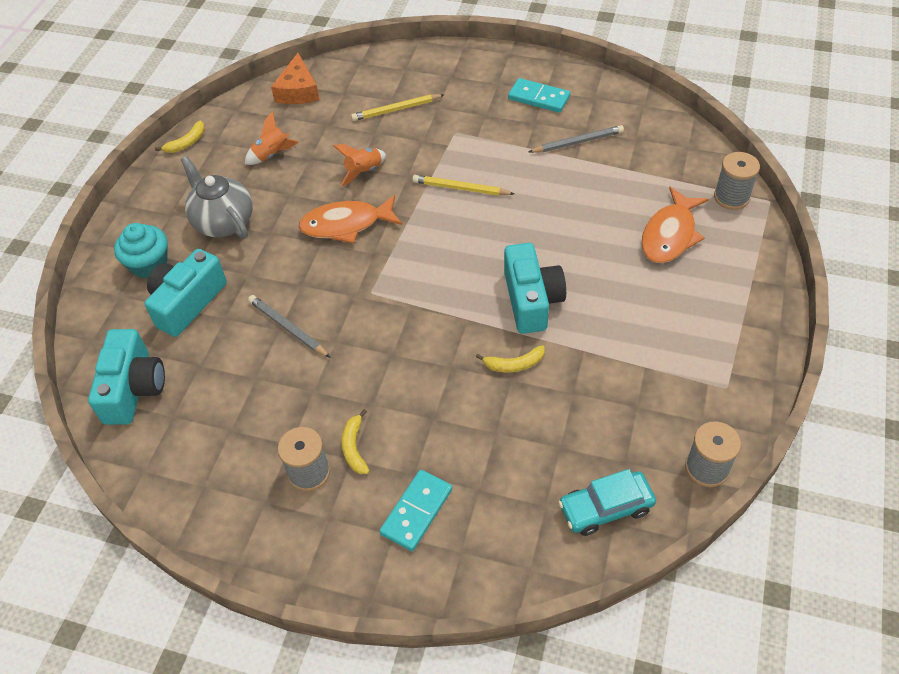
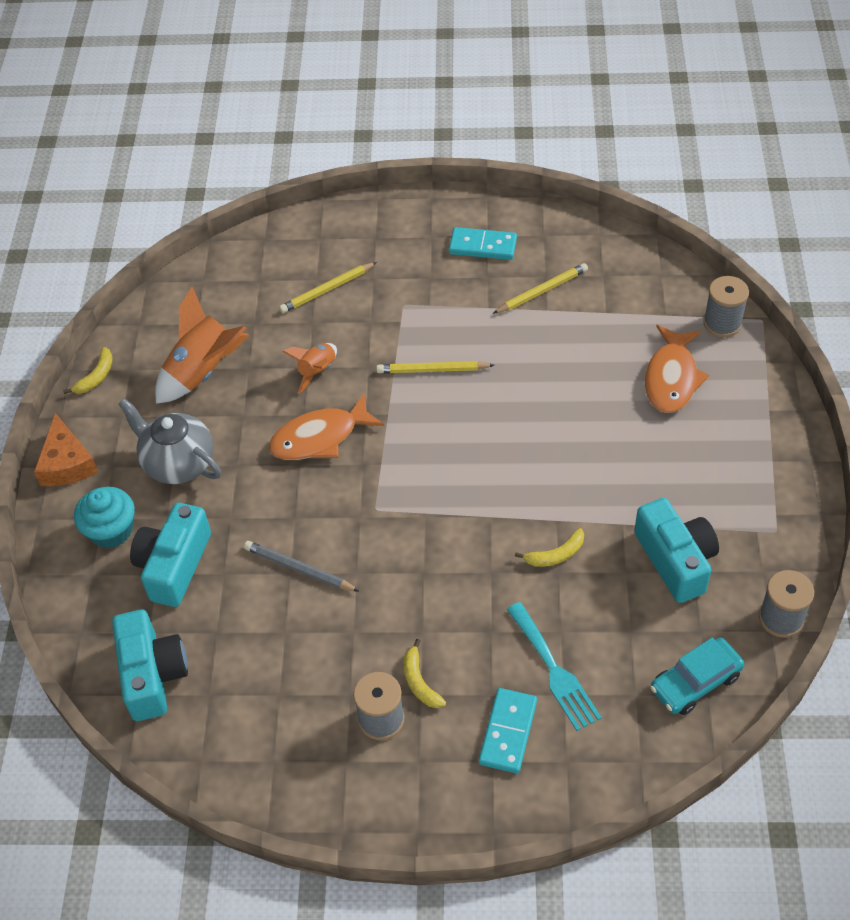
camera: 15 degrees left, 0 degrees up
orange rocket [244,111,299,165] -> orange rocket [155,287,249,404], size x1.74
orange cheese [271,53,319,104] -> orange cheese moved to [34,413,98,486]
turquoise camera [504,243,566,334] -> turquoise camera moved to [634,498,719,603]
grey pencil [529,125,624,153] -> yellow pencil [493,263,588,314]
none -> turquoise fork [507,602,602,731]

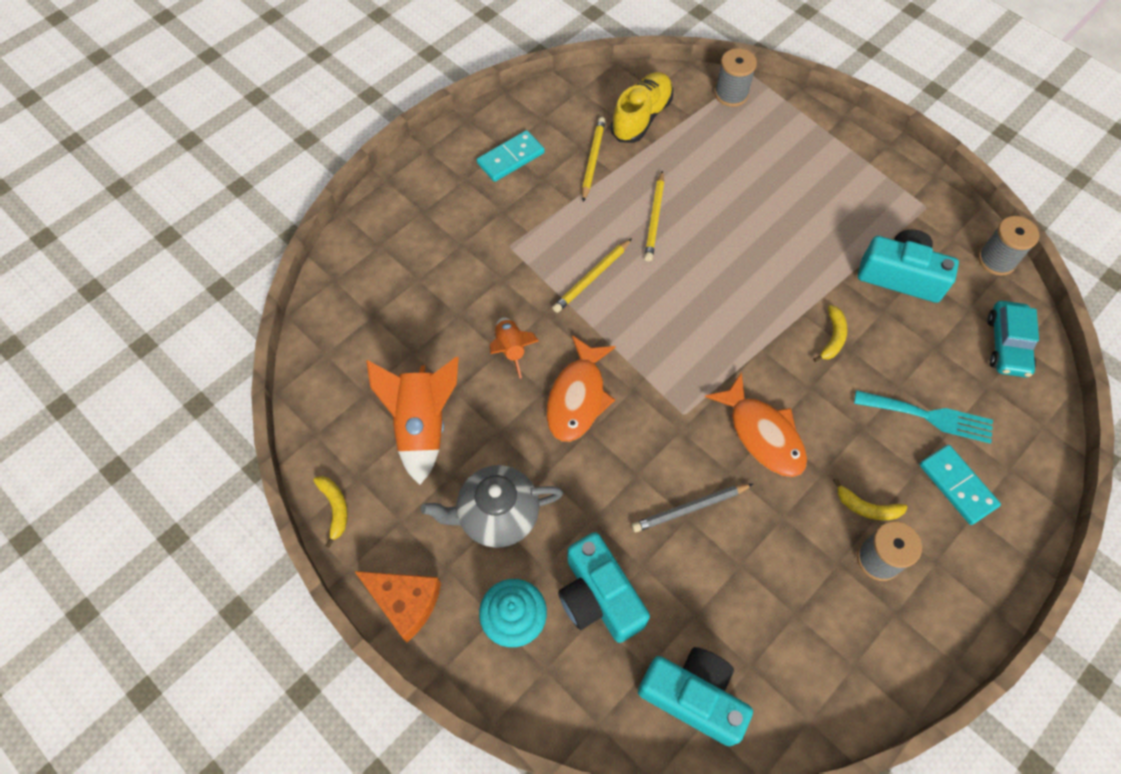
camera: 50 degrees left, 10 degrees up
yellow pencil [279,262,377,313] -> yellow pencil moved to [644,170,664,262]
orange fish [645,325,709,413] -> orange fish moved to [705,372,807,477]
none -> yellow shoe [611,72,673,143]

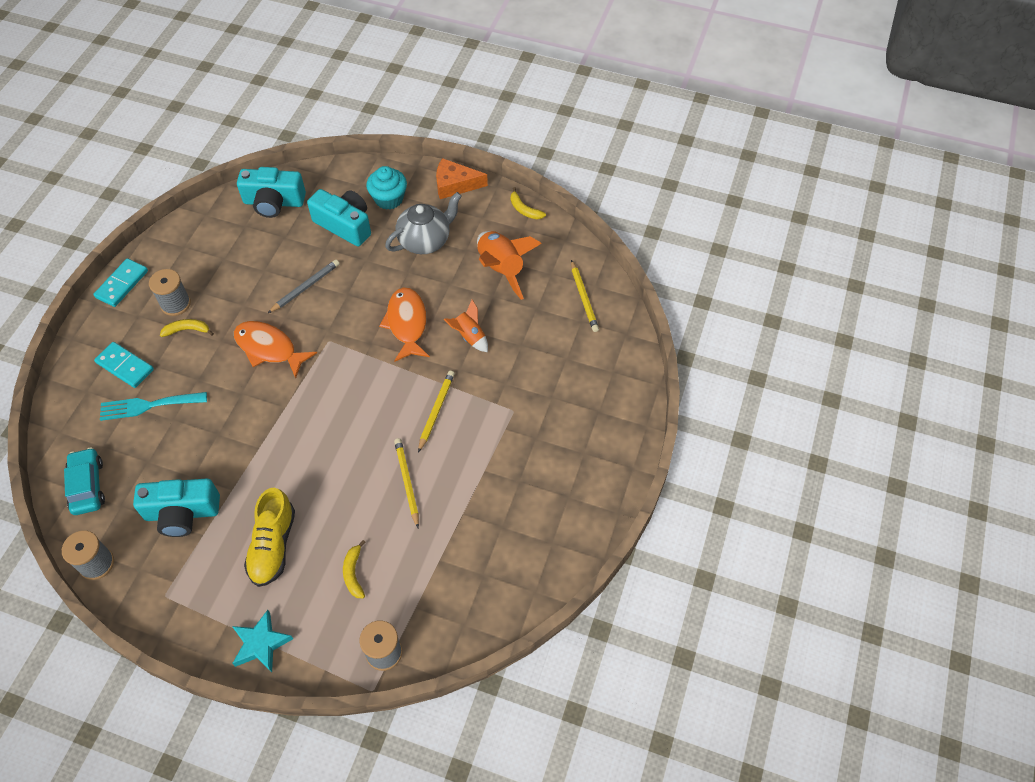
camera: 155 degrees right, 5 degrees down
turquoise domino [477,130,545,182] -> turquoise domino moved to [93,258,148,307]
yellow pencil [582,117,606,202] -> yellow pencil moved to [571,260,599,332]
yellow shoe [611,72,673,143] -> yellow shoe moved to [244,488,295,587]
yellow banana [813,305,847,362] -> yellow banana moved to [343,540,365,598]
none -> turquoise star [232,610,293,672]

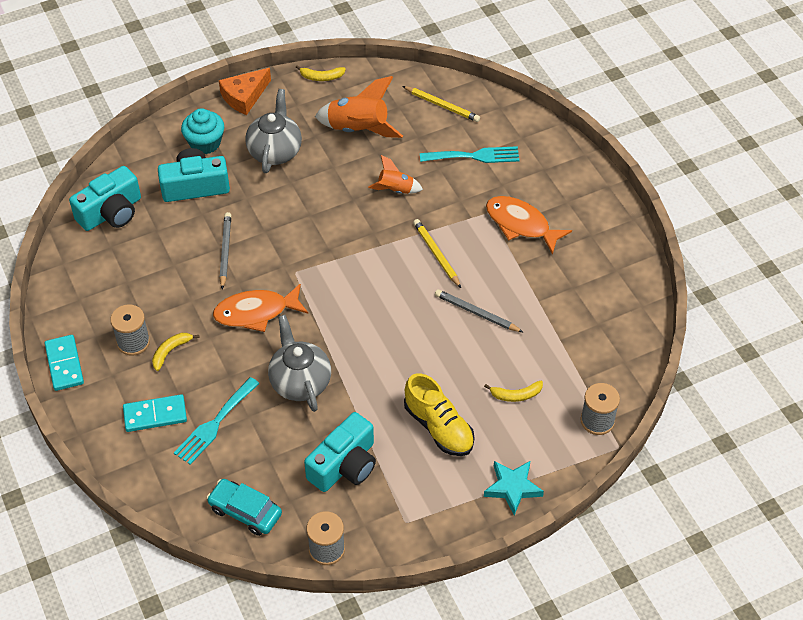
camera: 45 degrees left, 5 degrees down
yellow banana [343,540,365,598] -> yellow banana turned 45 degrees counterclockwise [484,381,543,402]
orange fish [379,287,430,362] -> orange fish moved to [486,196,572,255]
yellow pencil [394,438,419,528] -> grey pencil [435,289,523,332]
none -> grey teapot [268,315,331,412]
none -> turquoise fork [420,146,520,163]

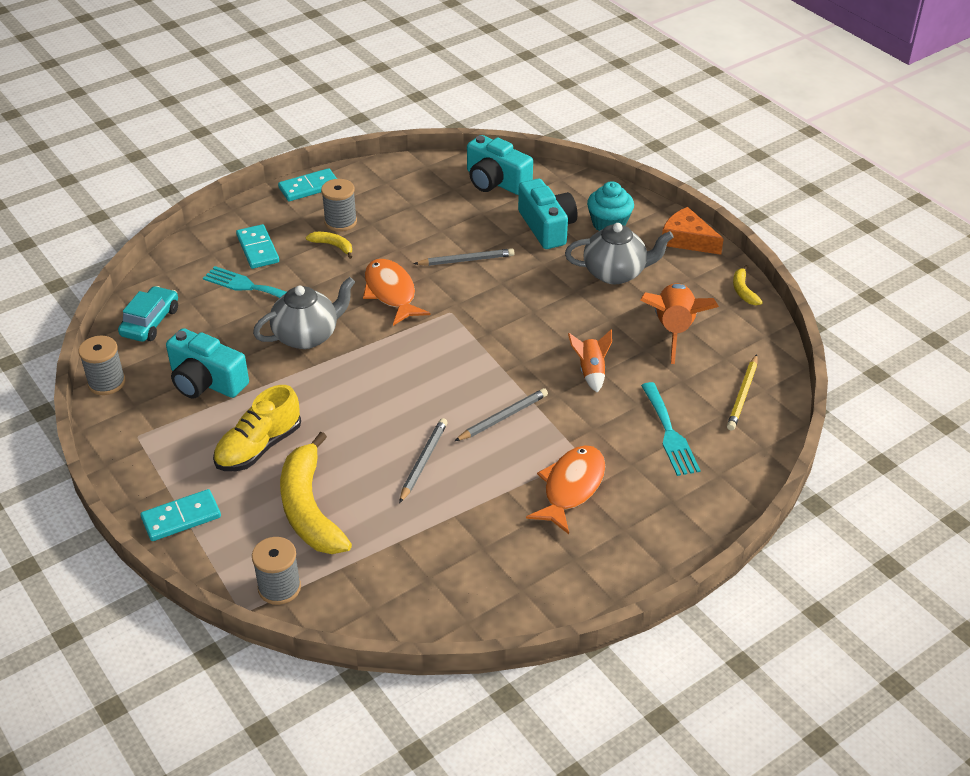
camera: 80 degrees right, 10 degrees down
yellow pencil [413,219,461,288] -> grey pencil [455,388,548,441]
yellow banana [484,381,543,402] -> yellow banana [280,432,352,554], size x2.26
turquoise star [484,461,544,515] -> turquoise domino [140,489,221,541]

